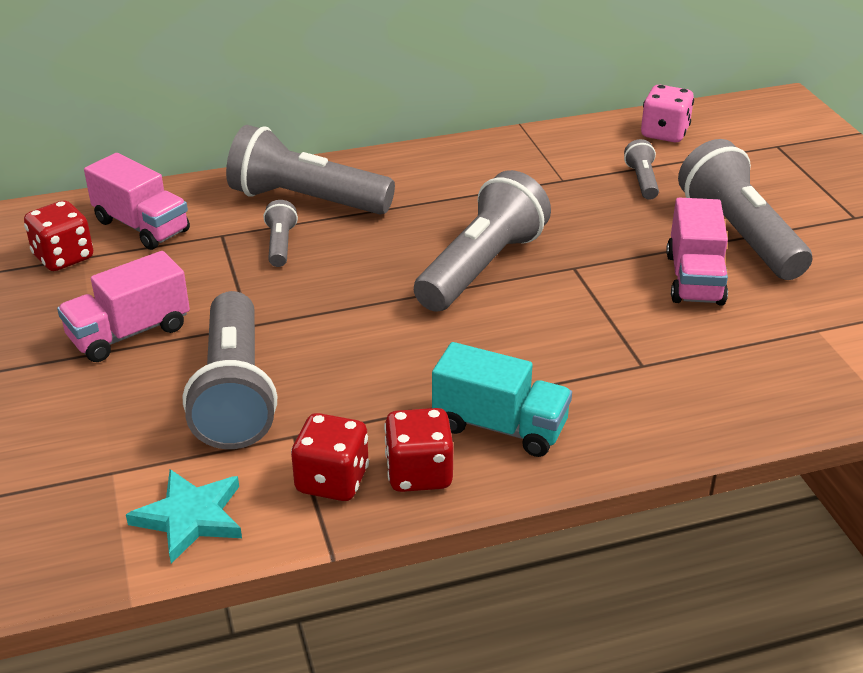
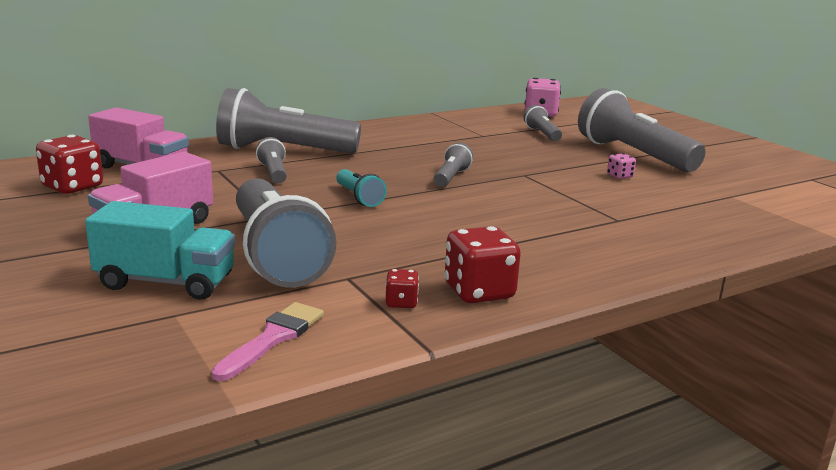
camera: 15 degrees left, 15 degrees down
turquoise star [126,469,242,564] -> pink brush [211,302,324,381]
red dice [291,413,369,501] -> red dice [385,269,419,308], size x0.50
grey flashlight [414,170,551,312] -> grey flashlight [434,143,473,187], size x0.46
turquoise truck [432,342,572,457] -> turquoise truck moved to [85,201,235,300]
pink truck [666,198,728,306] -> pink dice [607,153,636,179]
none -> turquoise flashlight [336,169,387,207]

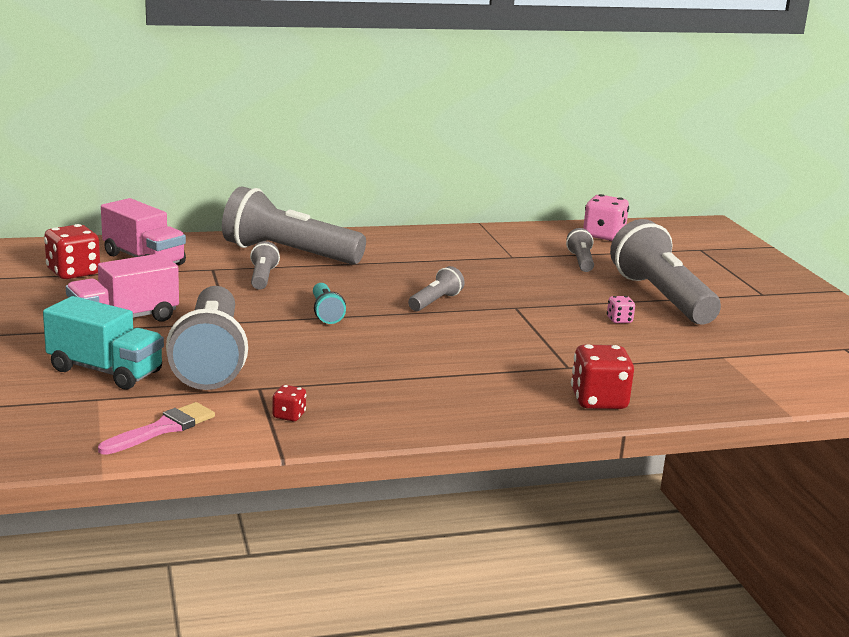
camera: 15 degrees right, 0 degrees up
red dice [444,226,521,303] -> red dice moved to [571,344,634,409]

